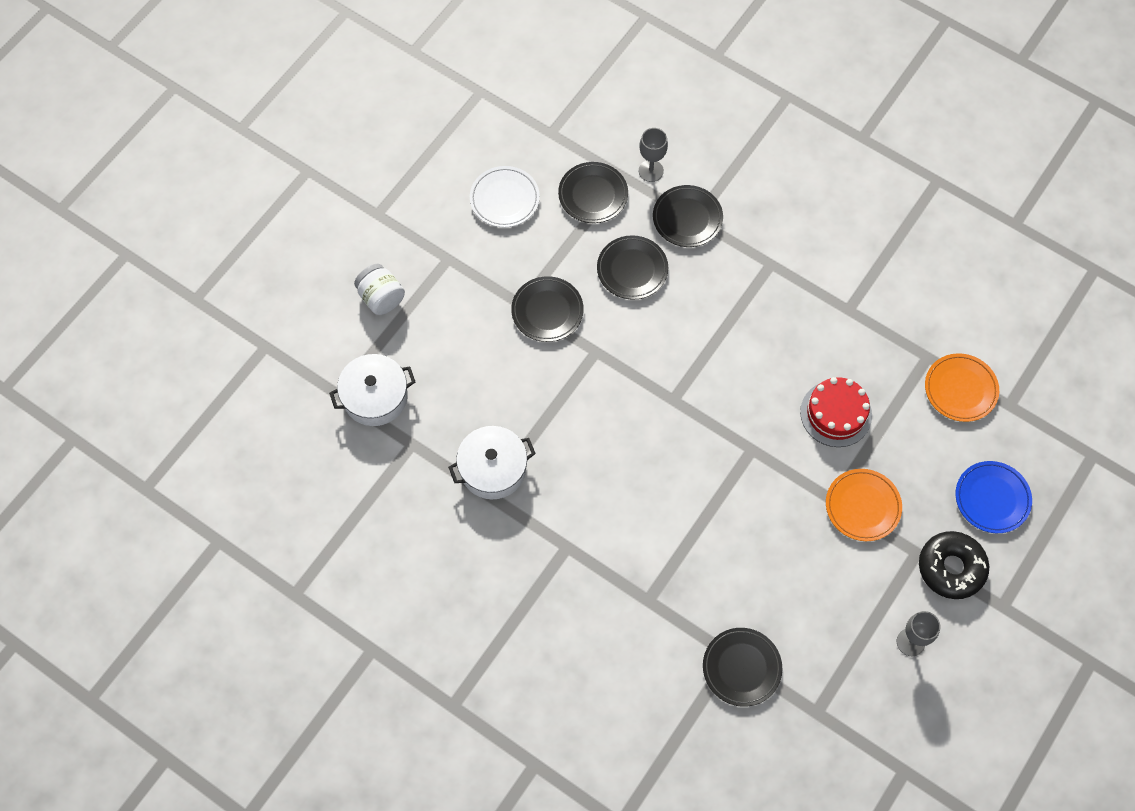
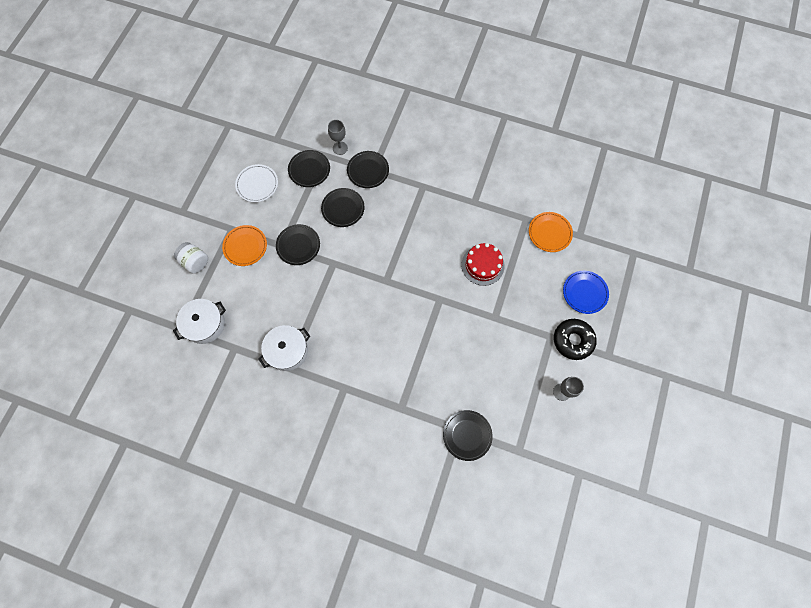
camera: 15 degrees left, 5 degrees up
orange plate [826,469,902,541] -> orange plate moved to [222,225,267,266]

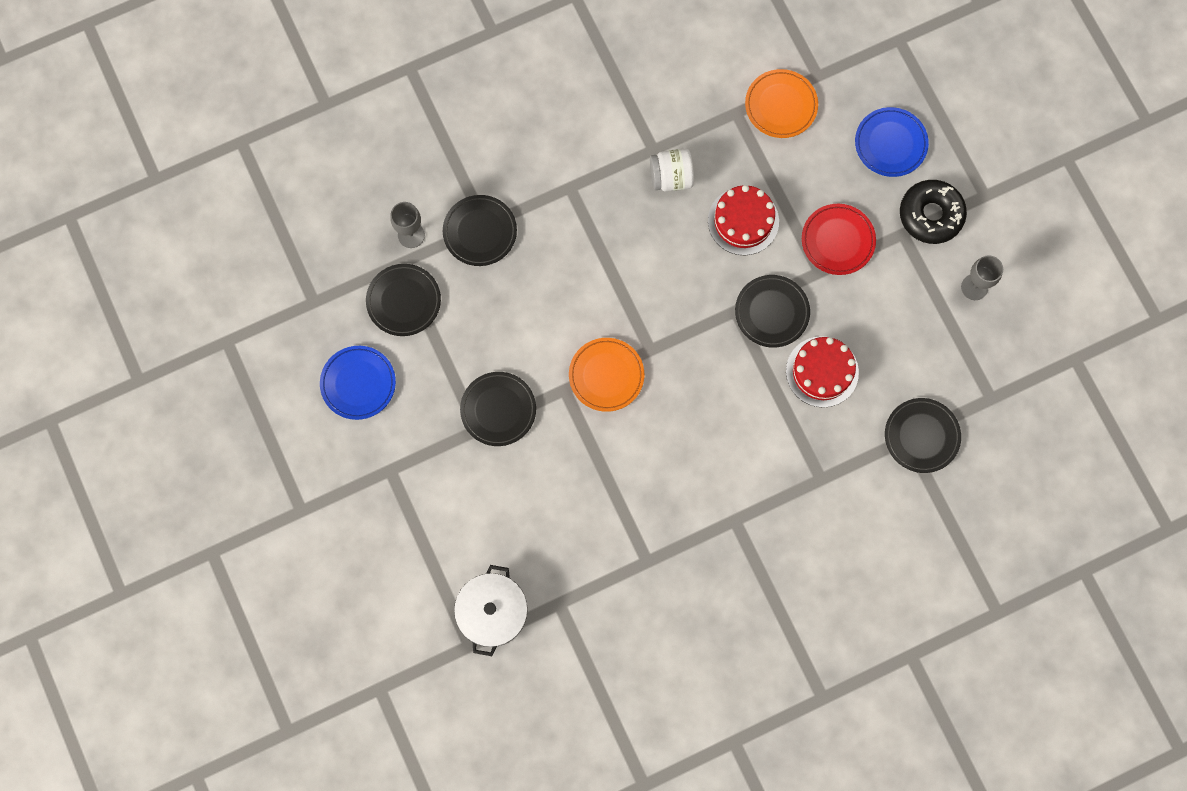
camera: 45 degrees left, 5 degrees up
white jar [174,242,208,274] -> white jar moved to [650,149,694,191]
orange plate [222,225,267,266] -> orange plate moved to [569,338,644,412]
white plate [235,164,278,202] -> blue plate [320,346,396,420]
white pot [258,325,310,371] -> none
black plate [321,188,364,227] -> black plate moved to [735,275,810,348]
none -> red cake [786,336,859,408]
none -> red plate [802,204,876,275]

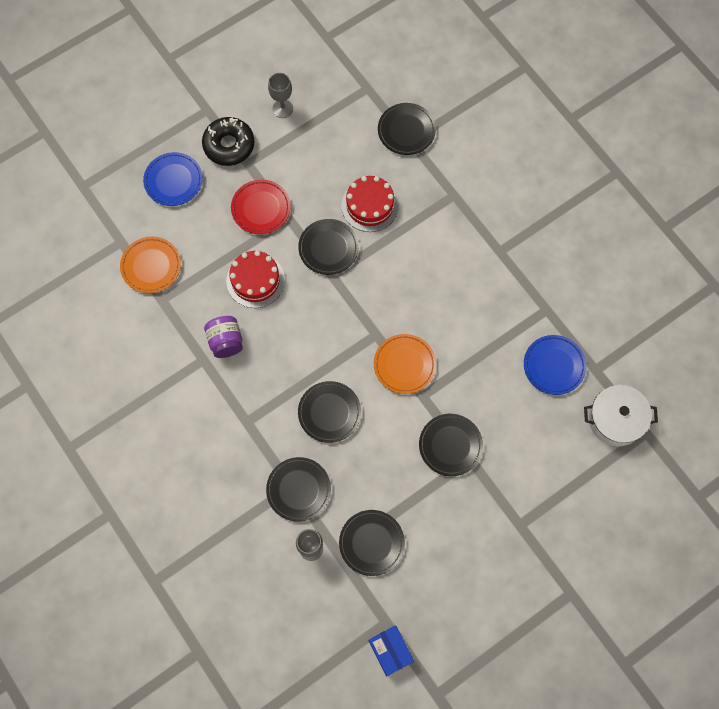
camera: 100 degrees left, 5 degrees down
blue plate [320,346,396,420] -> blue plate moved to [524,335,586,395]
white jar [650,149,694,191] -> purple jar [204,316,243,358]
none -> black plate [298,381,361,443]
none -> blue box [369,625,414,676]

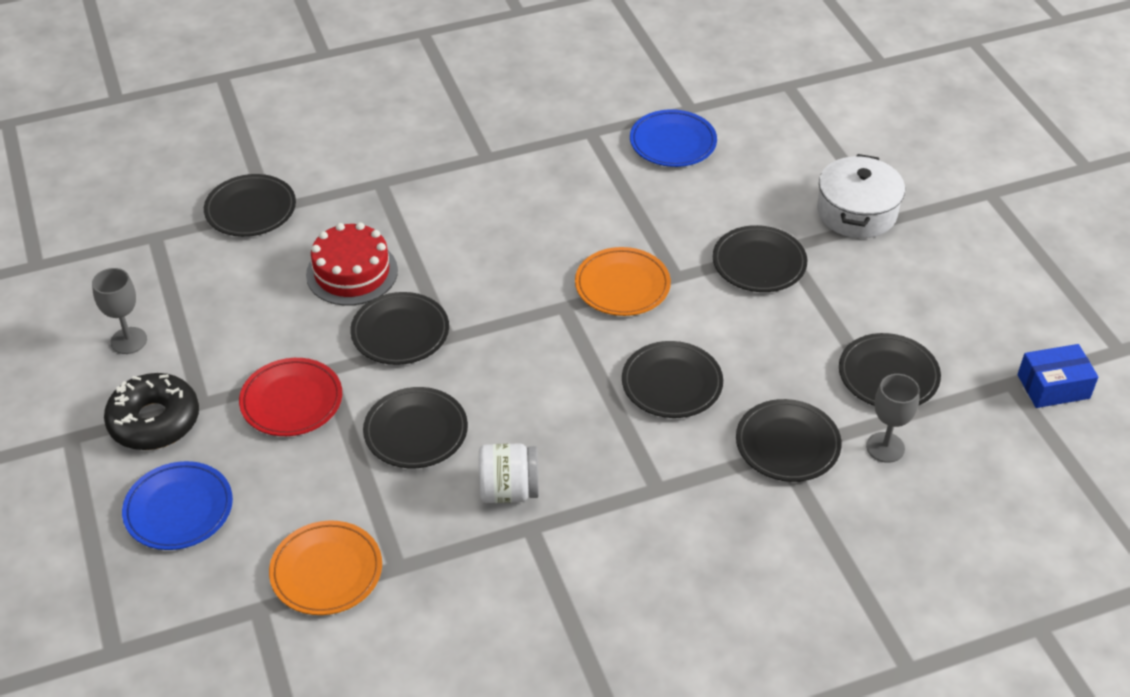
camera: 75 degrees left, 25 degrees down
purple jar [204,316,243,358] -> white jar [479,443,539,503]
red cake [226,251,285,308] -> black plate [363,387,468,468]
white pot [584,385,658,446] -> white pot moved to [817,154,905,238]

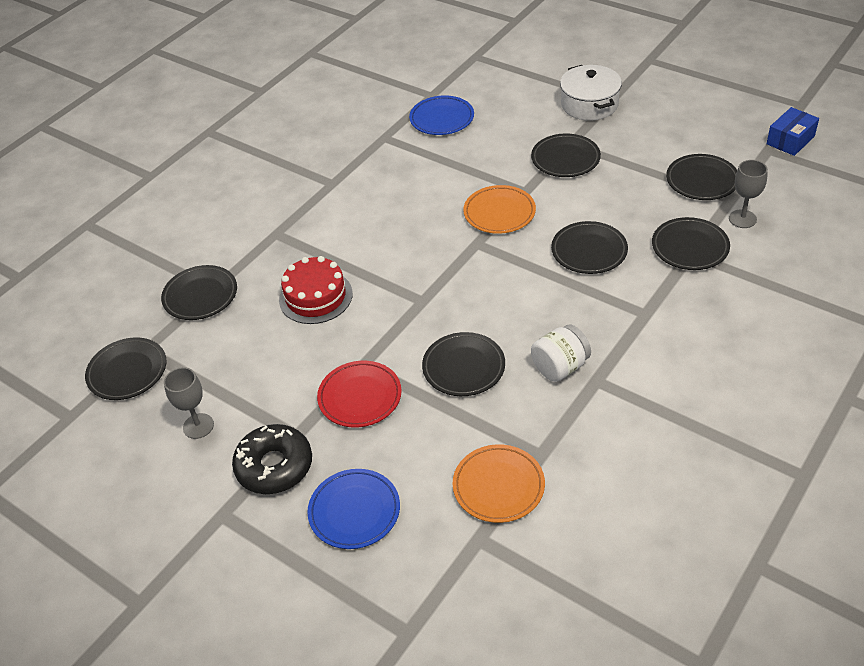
camera: 30 degrees left, 0 degrees up
black plate [350,292,449,365] -> black plate moved to [85,337,166,400]

